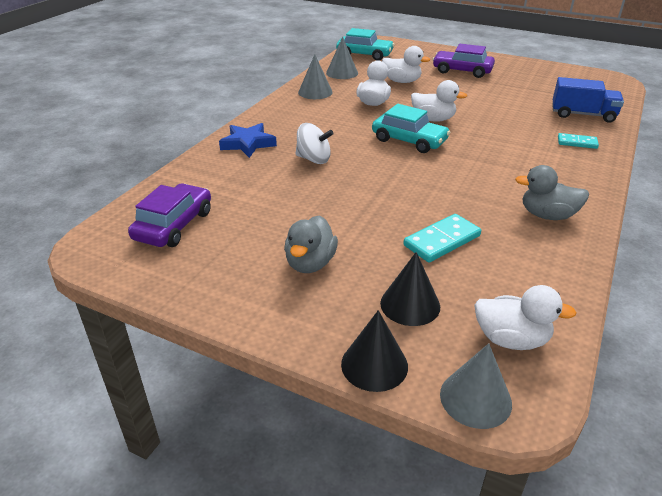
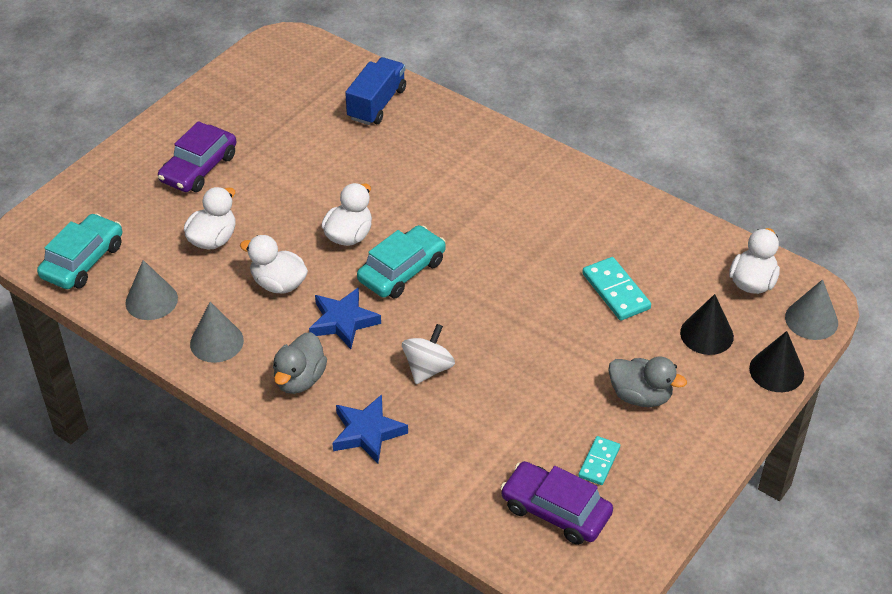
camera: 80 degrees left, 10 degrees up
grey duck [515,165,589,220] -> grey duck moved to [273,332,327,394]
turquoise domino [558,133,599,149] -> turquoise domino moved to [578,436,620,485]
none -> blue star [309,287,381,349]

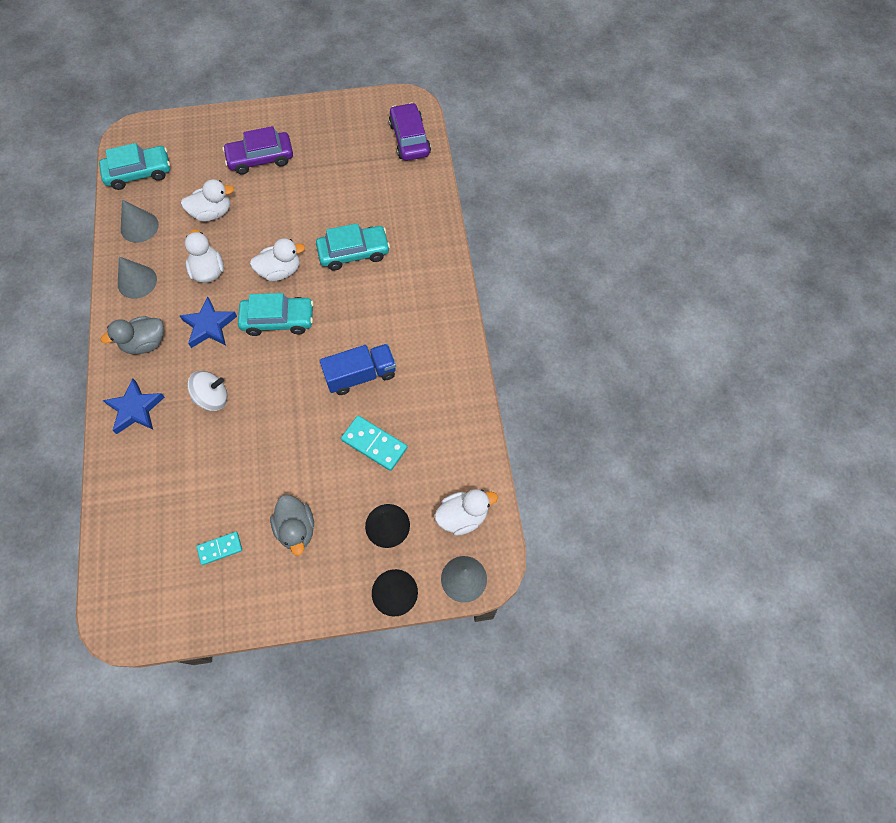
camera: 45 degrees right, 20 degrees up
blue truck [345,57,406,125] -> blue truck moved to [319,344,396,395]
purple car [501,461,613,545] -> purple car moved to [389,103,431,161]
turquoise domino [582,257,651,321] -> turquoise domino turned 75 degrees counterclockwise [341,416,407,471]
none -> turquoise car [316,223,390,270]

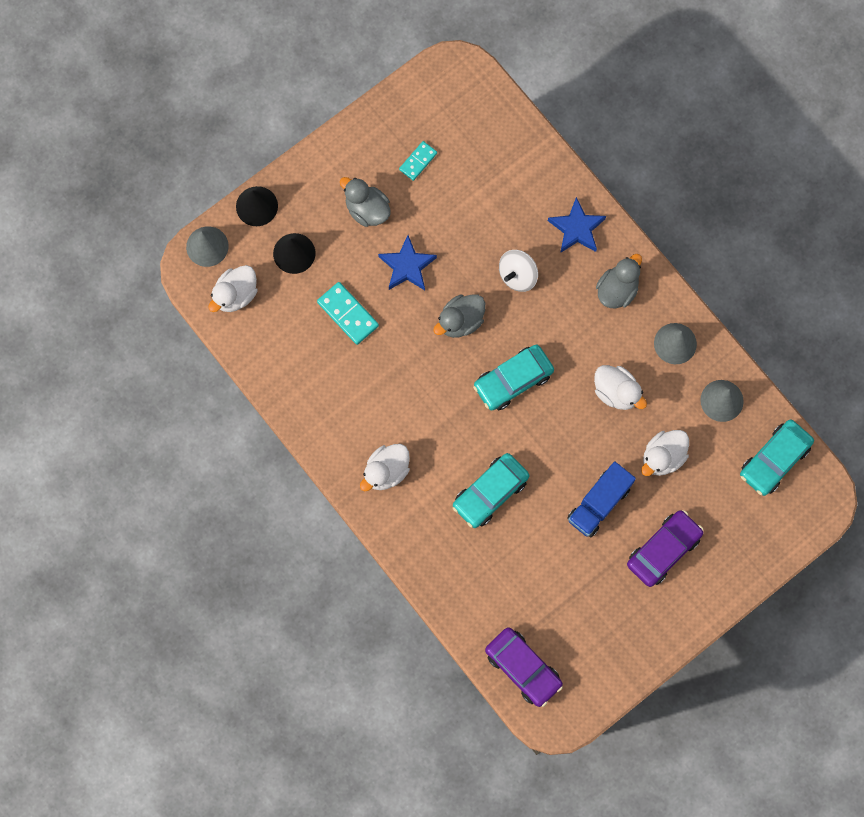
camera: 150 degrees right, 10 degrees up
blue star [179,297,237,348] -> blue star moved to [378,235,437,290]
white duck [250,238,305,281] -> white duck moved to [360,444,410,492]
blue truck [319,344,396,395] -> blue truck moved to [567,461,636,537]
turquoise domino [341,416,407,471] -> turquoise domino turned 45 degrees clockwise [317,282,379,345]
none -> grey duck [433,295,485,338]

